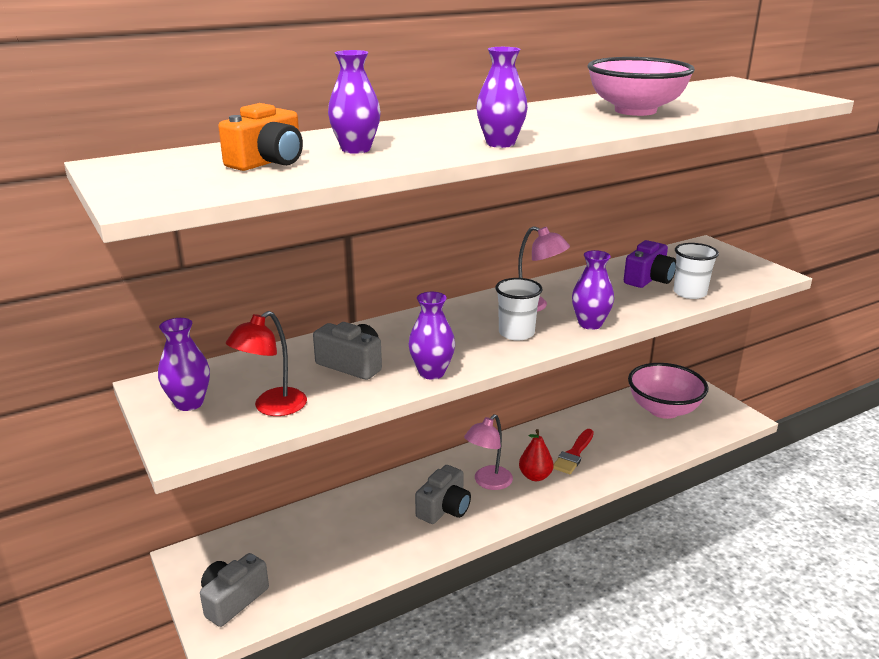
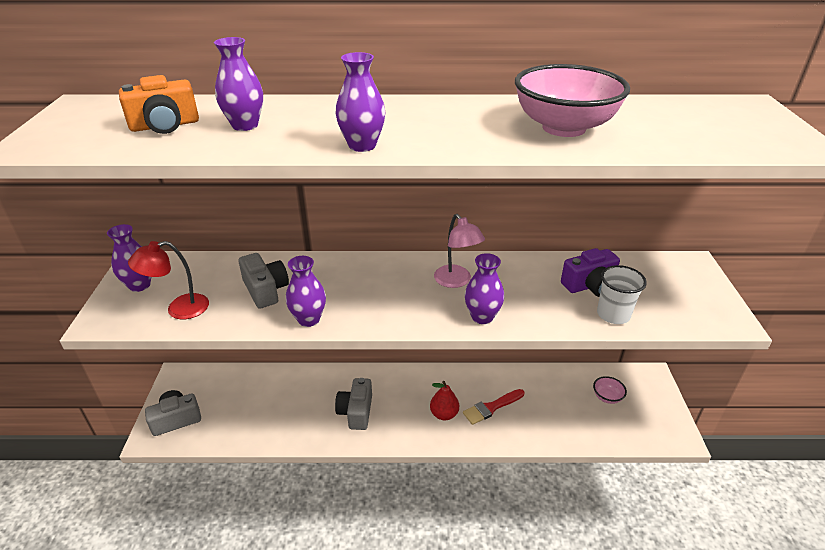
camera: 30 degrees right, 10 degrees up
grey camera [415,465,471,524] -> grey camera turned 120 degrees clockwise [335,378,372,430]
pink lamp [464,414,513,490] -> none
white cup [495,278,543,341] -> none
pink bowl [628,363,708,419] -> pink bowl [593,376,627,404], size x0.44

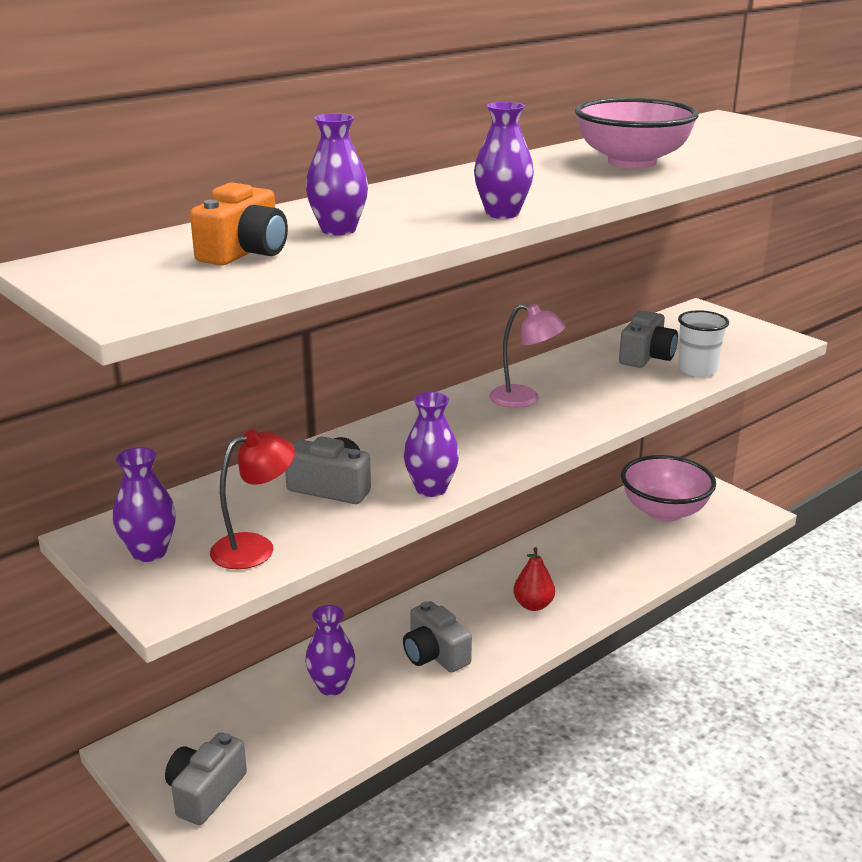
camera: 40 degrees left, 10 degrees down
red lamp [128,241,209,319] -> red lamp turned 150 degrees counterclockwise [210,429,295,569]
red brush [463,389,524,425] -> none
purple vase [465,253,504,324] -> purple vase moved to [305,605,355,696]
purple camera [561,248,620,297] -> grey camera [619,311,678,368]
pink bowl [593,376,627,404] -> pink bowl [621,455,716,522], size x2.26

